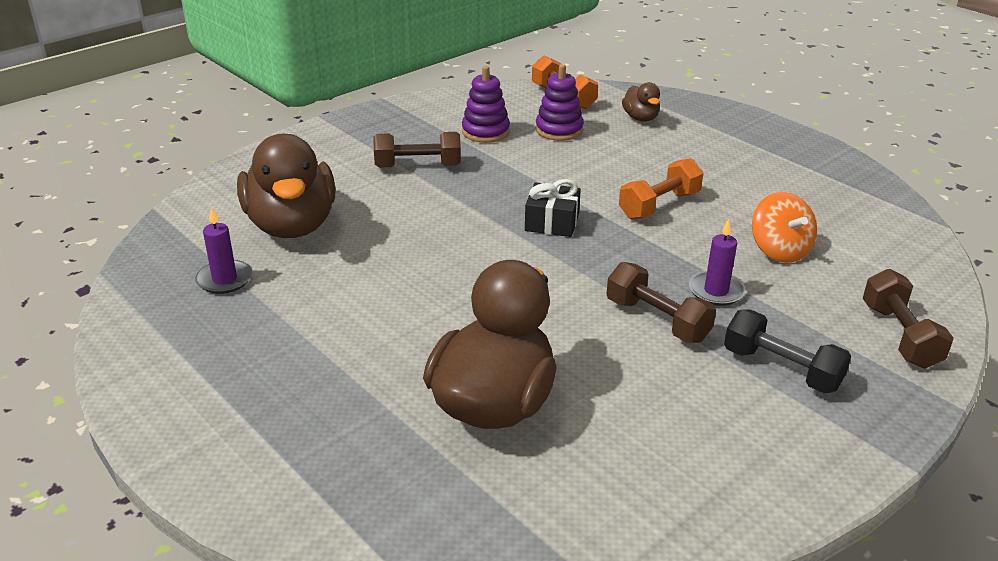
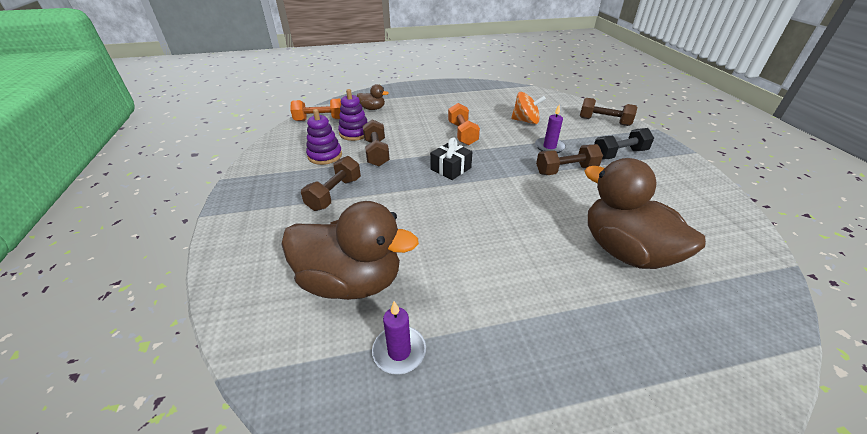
camera: 60 degrees left, 5 degrees up
none -> brown dumbbell [363,119,390,166]

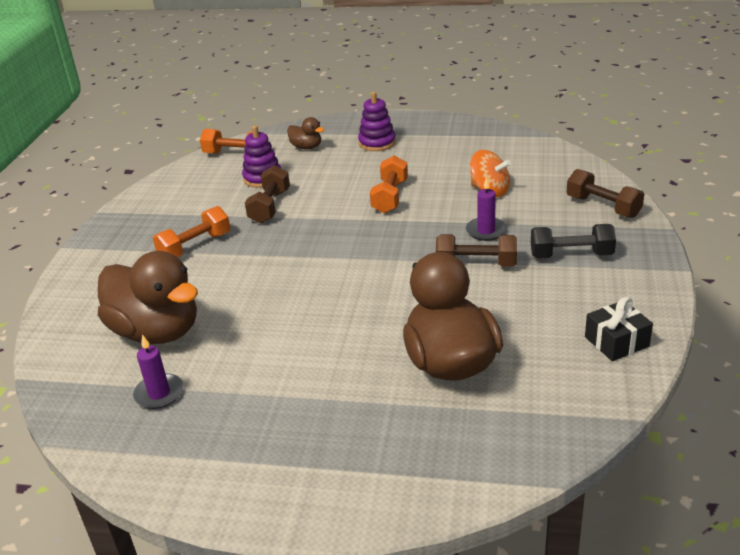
camera: 25 degrees right, 5 degrees down
brown dumbbell [301,156,361,211] -> orange dumbbell [153,206,230,257]
purple stacking toy [306,109,342,165] -> purple stacking toy moved to [358,92,396,151]
black gift [430,137,473,180] -> black gift moved to [585,297,653,361]

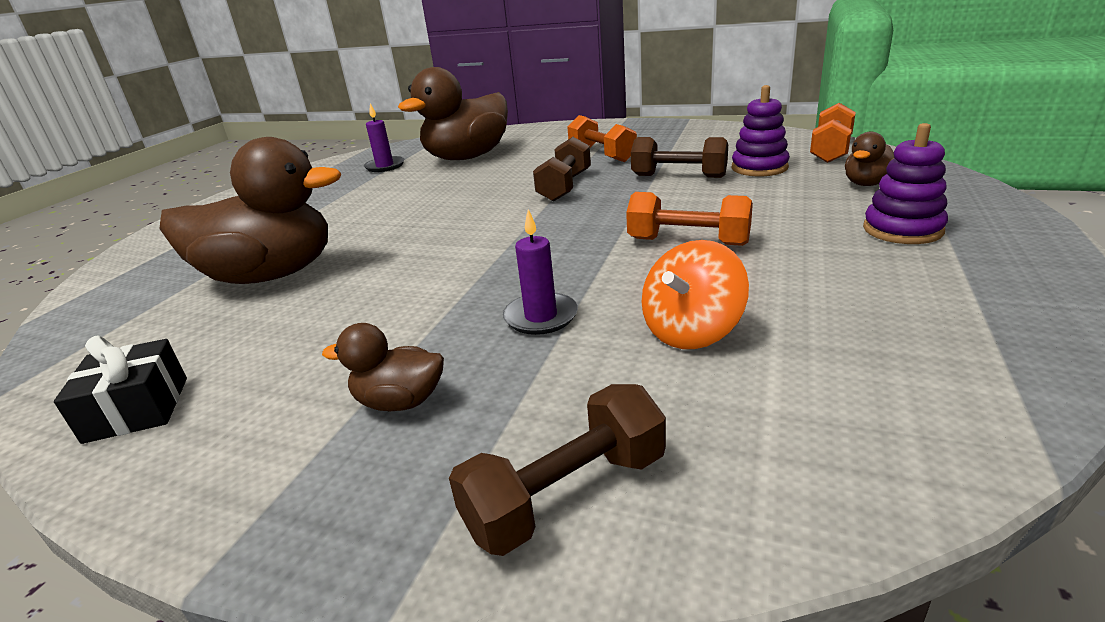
camera: 100 degrees right, 5 degrees down
brown dumbbell [436,234,517,266] -> brown dumbbell moved to [533,137,591,202]
black dumbbell [531,224,616,259] -> brown duck [322,323,444,411]

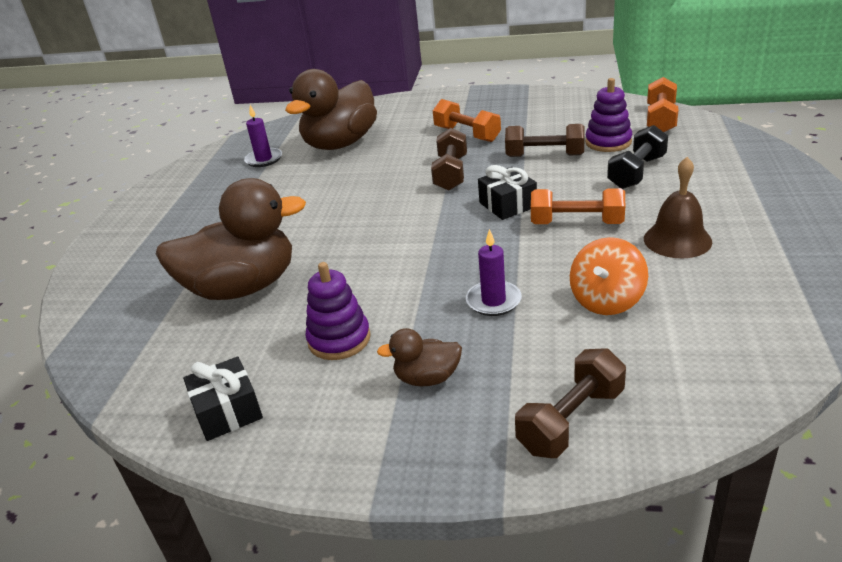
camera: 10 degrees left, 5 degrees up
brown duck [845,132,894,186] -> none
purple stacking toy [863,123,948,244] -> purple stacking toy moved to [305,262,371,360]
none -> black gift [478,165,537,220]
none -> black dumbbell [607,125,668,189]
none -> brown bell [644,157,712,258]

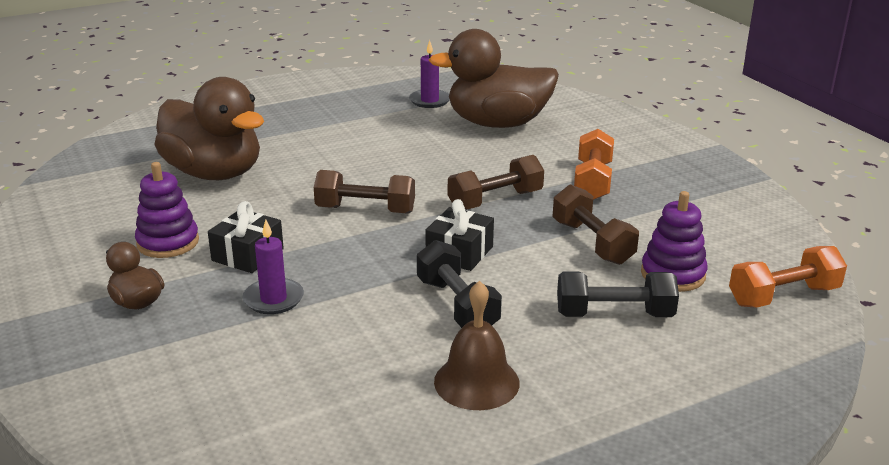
camera: 50 degrees right, 5 degrees down
black gift [183,356,263,441] -> black gift moved to [208,201,284,273]
brown dumbbell [515,348,626,458] -> brown dumbbell moved to [314,170,415,214]
orange dumbbell [531,188,625,224] -> black dumbbell [417,240,502,328]
orange spinning top [570,237,648,315] -> none

